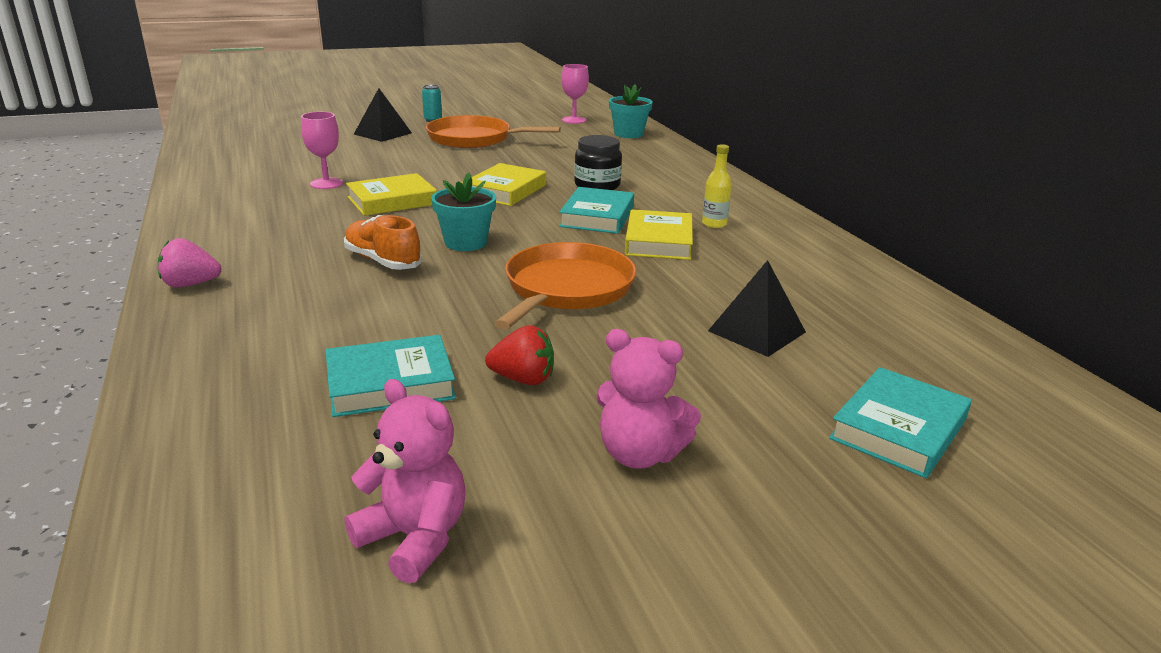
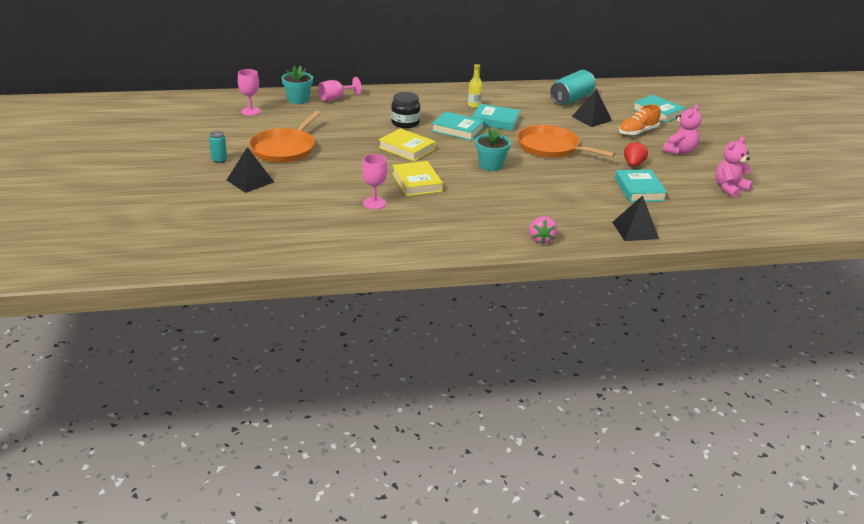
camera: 80 degrees left, 5 degrees up
orange shoe [344,215,422,270] -> orange shoe moved to [619,104,661,136]
yellow book [625,209,693,260] -> turquoise book [472,104,521,131]
none -> pink goblet [318,77,362,101]
none -> turquoise can [550,70,596,105]
none -> black pyramid [612,195,659,241]

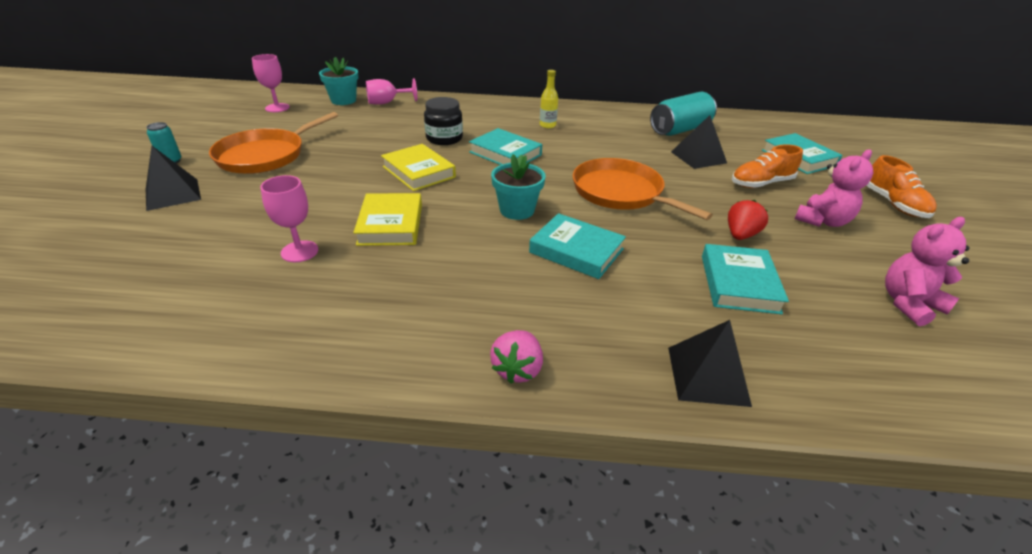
camera: 15 degrees right, 5 degrees up
turquoise book [472,104,521,131] -> turquoise book moved to [529,213,626,279]
none -> orange shoe [866,155,937,218]

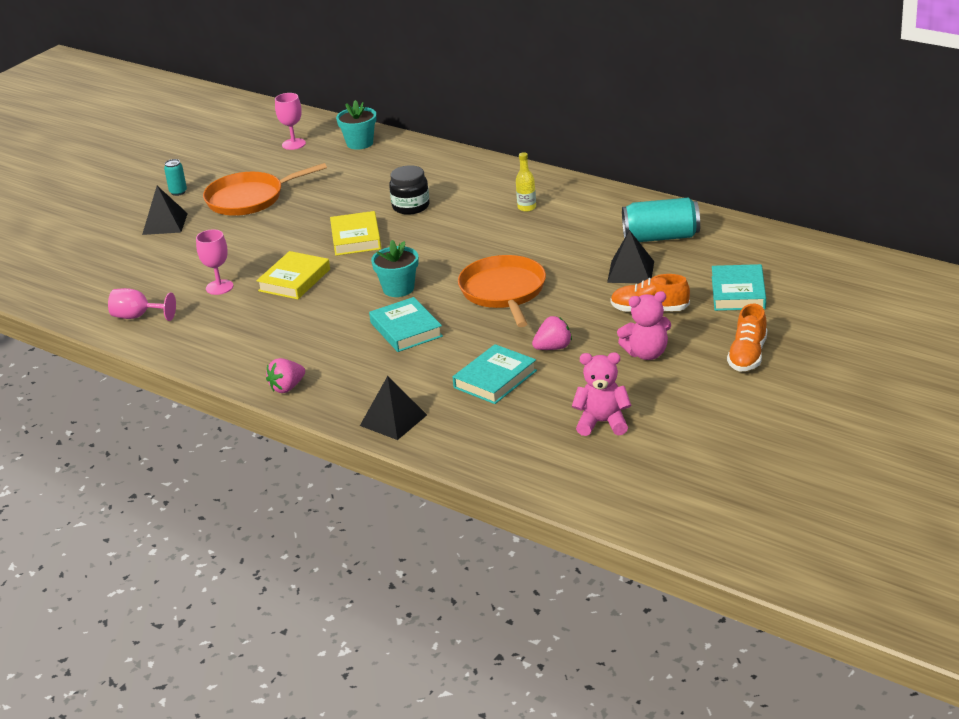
camera: 35 degrees right, 5 degrees down
pink goblet [366,78,417,105] -> pink goblet moved to [108,288,176,321]
turquoise book [469,128,542,165] -> none
red strawberry [728,200,768,240] -> pink strawberry [532,316,572,350]

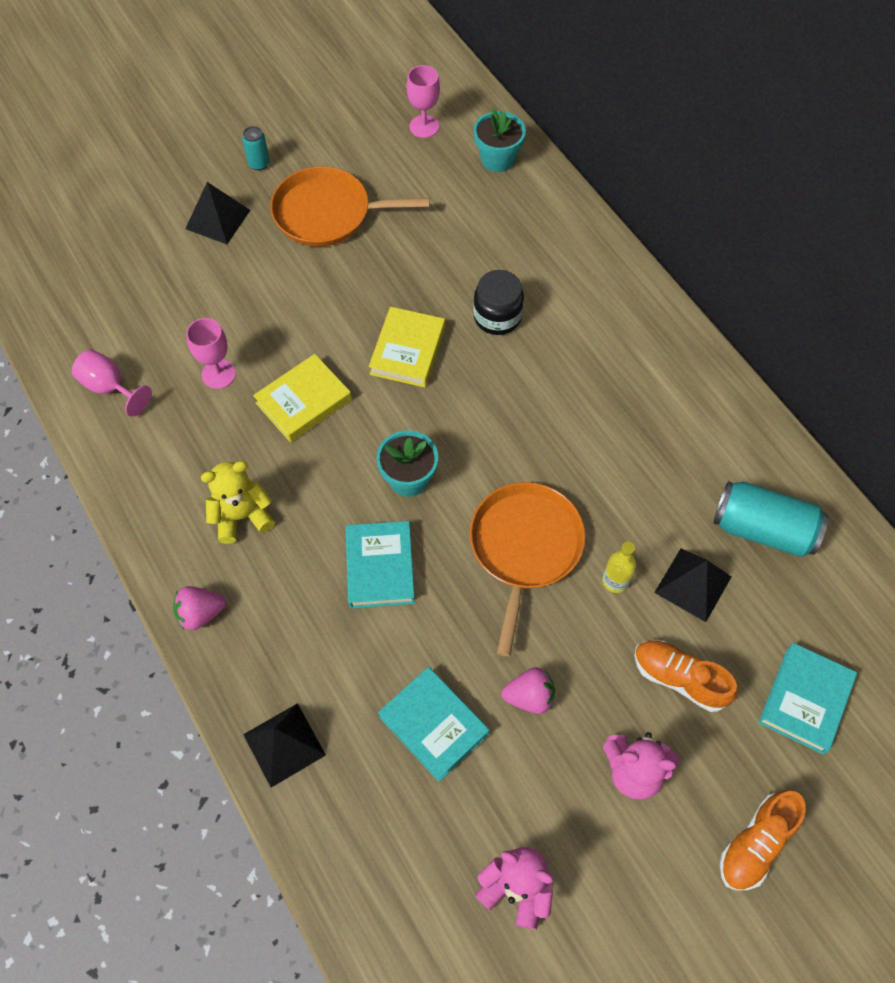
camera: 20 degrees right, 30 degrees up
turquoise book [453,344,537,404] -> turquoise book turned 75 degrees clockwise [378,667,489,782]
yellow bottle [516,152,536,212] -> yellow bottle moved to [602,541,636,593]
none -> yellow teddy bear [201,461,275,544]

